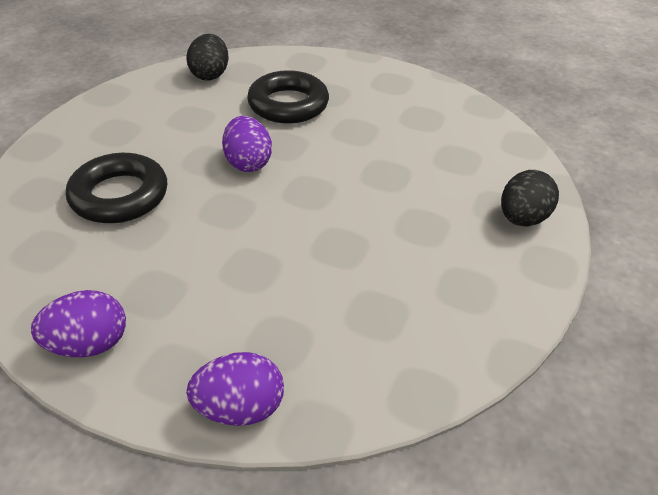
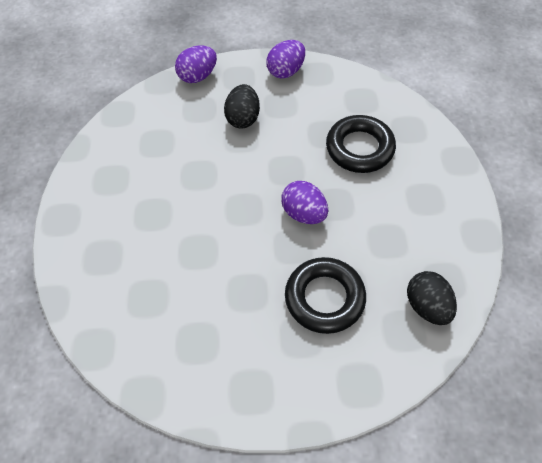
camera: 155 degrees right, 15 degrees up
black egg [501,170,559,226] -> black egg moved to [224,84,260,129]

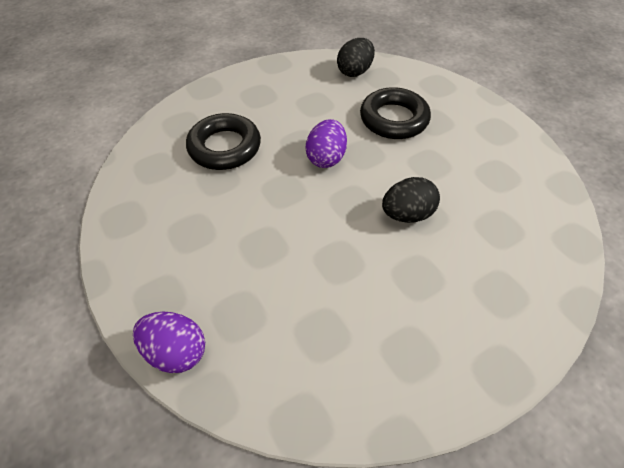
camera: 120 degrees left, 5 degrees down
black egg [224,84,260,129] -> black egg moved to [382,177,440,223]
purple egg [266,40,305,79] -> none

